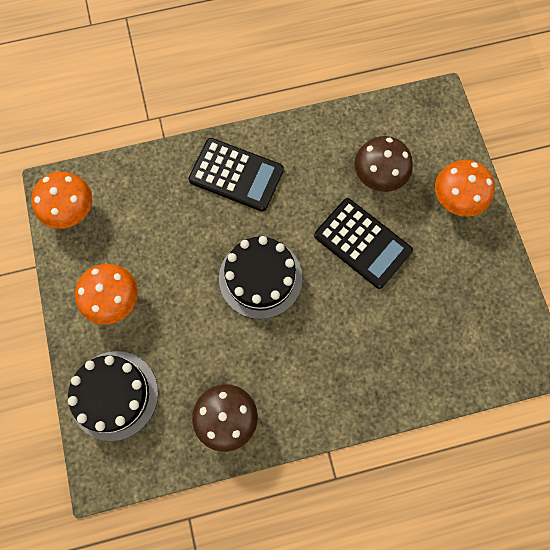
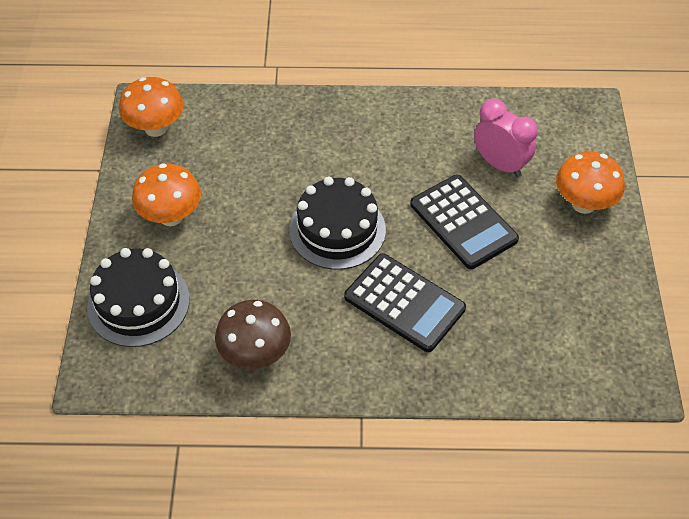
camera: 15 degrees right, 20 degrees down
black calculator [188,138,284,211] -> black calculator moved to [344,253,466,352]
brown mushroom [354,136,413,192] -> pink clock [474,99,538,177]

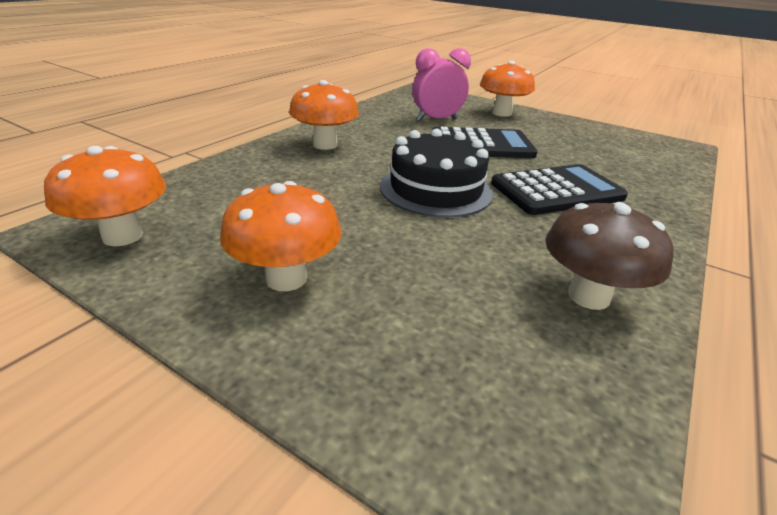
camera: 60 degrees left, 20 degrees down
black cake [87,248,190,347] -> none
none -> orange mushroom [289,80,359,150]

